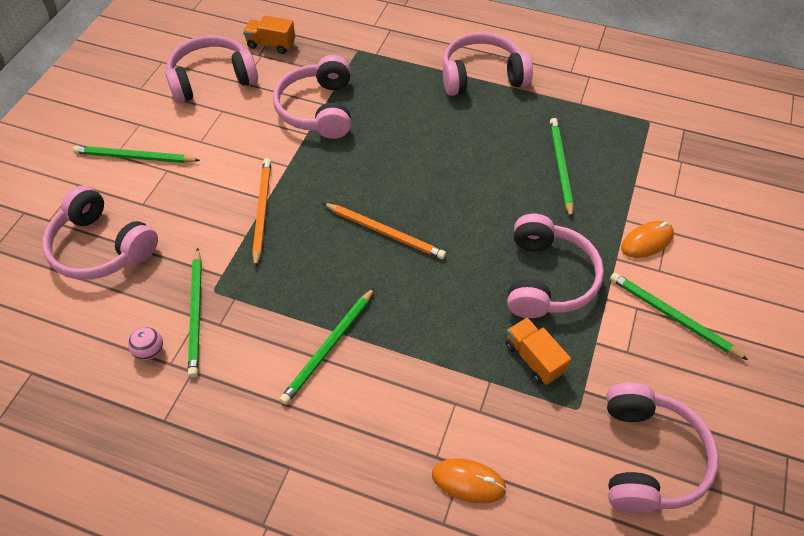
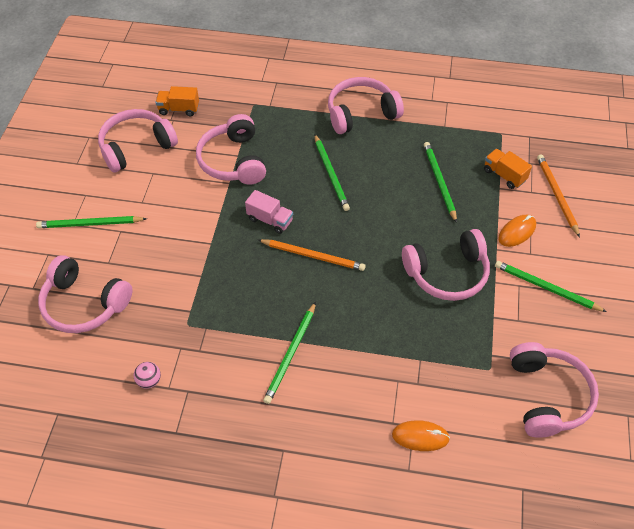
camera: 10 degrees left, 0 degrees up
green pencil [188,248,202,377] -> green pencil moved to [315,134,350,211]
orange pencil [252,158,271,268] -> orange pencil moved to [537,154,580,237]
orange truck [505,318,571,385] -> orange truck moved to [484,149,532,189]
pink headphones [507,213,604,318] -> pink headphones turned 75 degrees clockwise [402,229,490,301]
none -> pink truck [245,190,293,234]

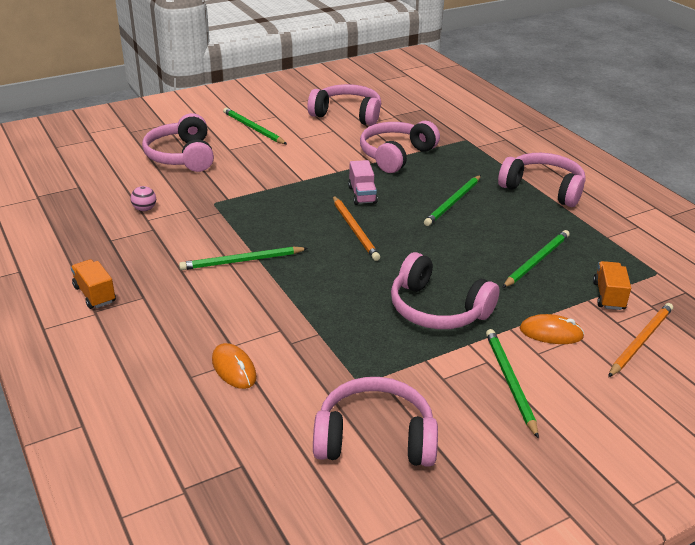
camera: 50 degrees right, 20 degrees down
orange truck [155,86,199,116] -> orange truck moved to [71,259,116,309]
pink headphones [510,342,599,438] -> pink headphones turned 135 degrees counterclockwise [313,377,438,467]

